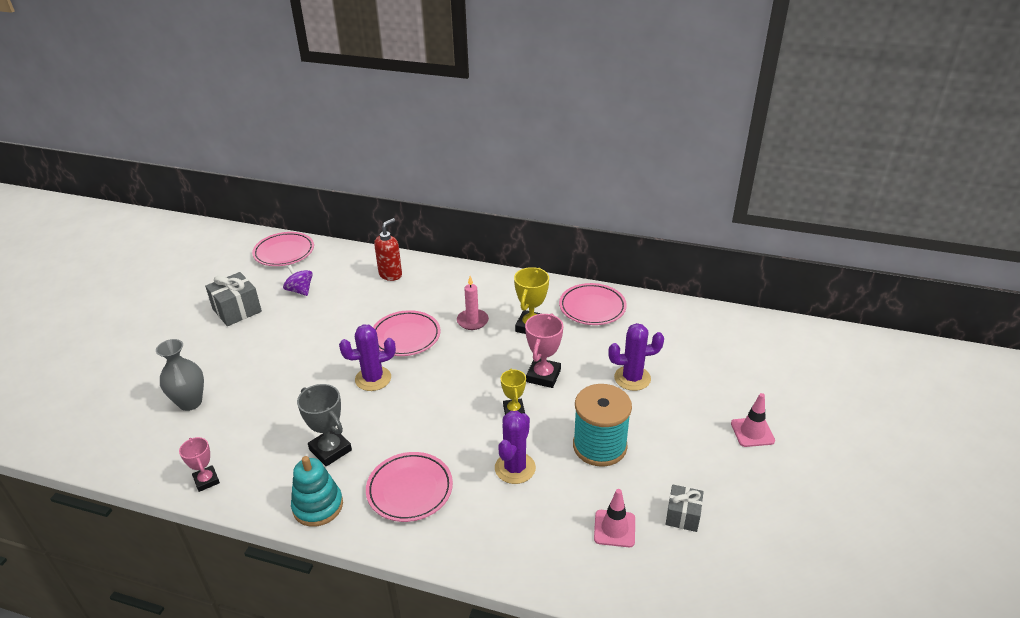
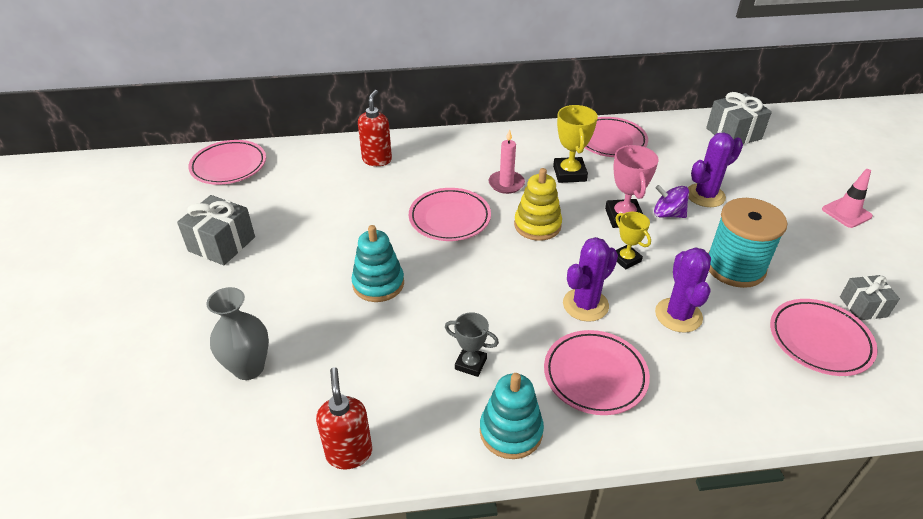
camera: 25 degrees left, 5 degrees up
pink trophy [179,437,220,492] -> red soap dispenser [316,367,372,469]
purple spinning top [283,265,313,296] -> purple spinning top moved to [654,185,689,218]
grey trophy [297,384,352,466] -> grey trophy [445,312,499,377], size x0.65
purple cactus [339,324,396,391] -> purple cactus moved to [563,237,618,322]
pink traffic cone [594,489,635,547] -> pink plate [770,299,878,376]
none -> turquoise stacking toy [351,225,404,302]
none -> yellow stacking toy [514,168,562,241]
none -> grey gift [706,92,772,144]

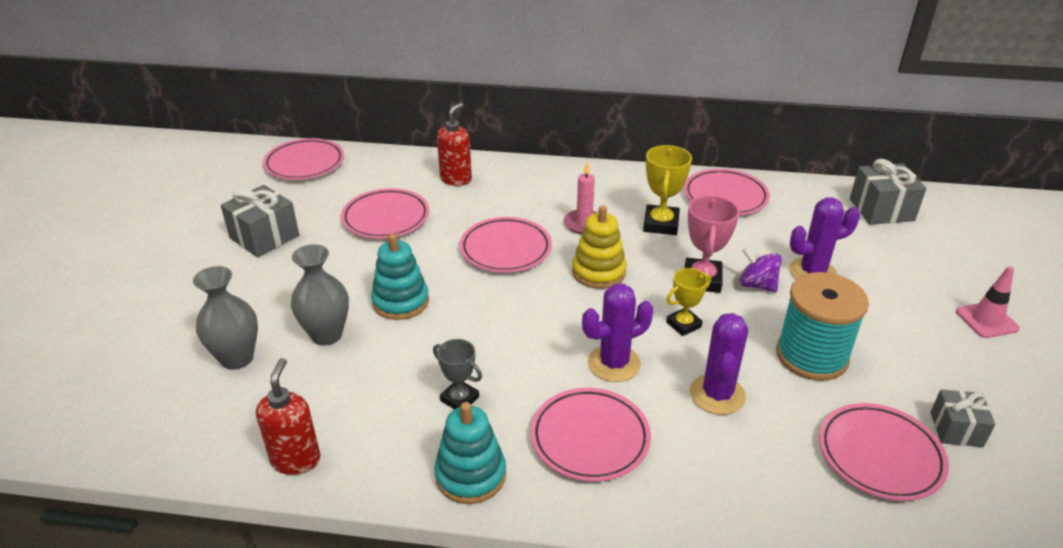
camera: 15 degrees right, 5 degrees down
yellow trophy [616,212,651,269] -> yellow trophy turned 75 degrees clockwise [666,268,711,336]
none -> grey vase [291,244,349,346]
none -> pink plate [341,188,429,239]

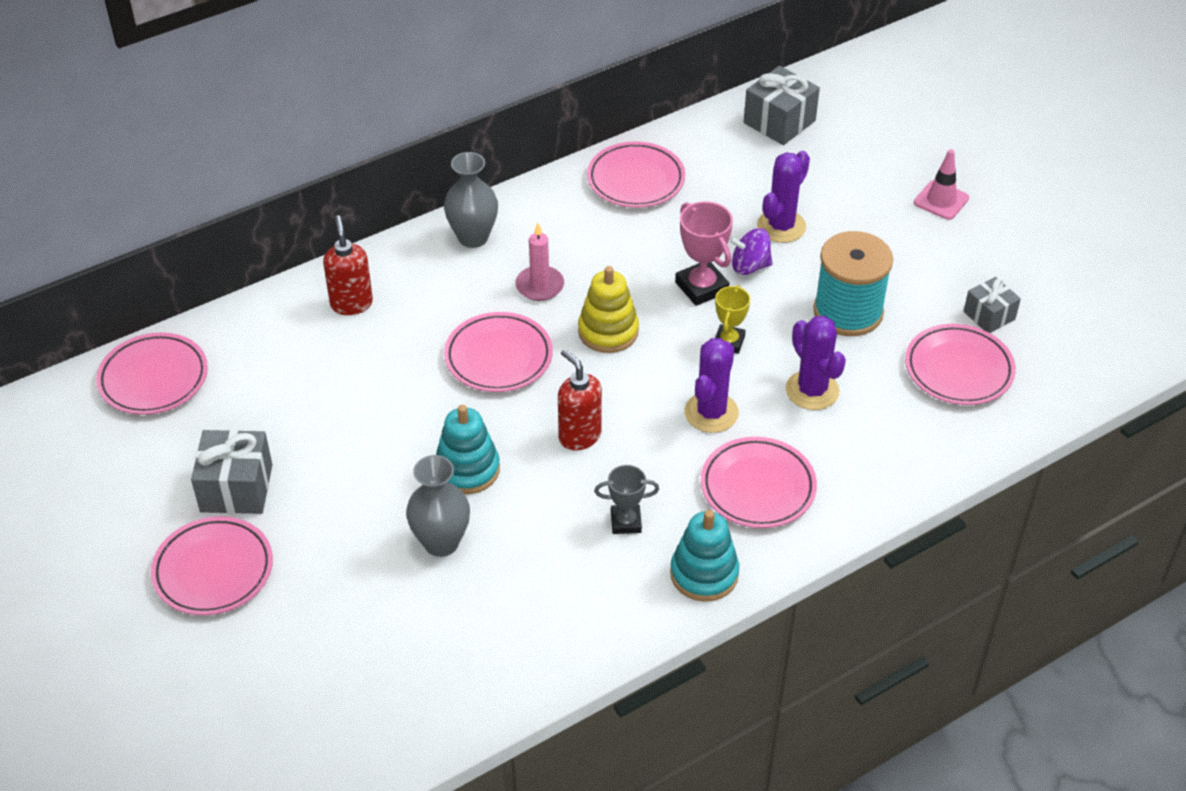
camera: 40 degrees left, 10 degrees up
grey vase [193,266,258,370] -> grey vase moved to [444,152,498,248]
red soap dispenser [256,358,320,475] -> red soap dispenser moved to [558,349,602,450]
pink plate [341,188,429,239] -> pink plate moved to [151,516,273,615]
yellow trophy [643,145,692,235] -> none

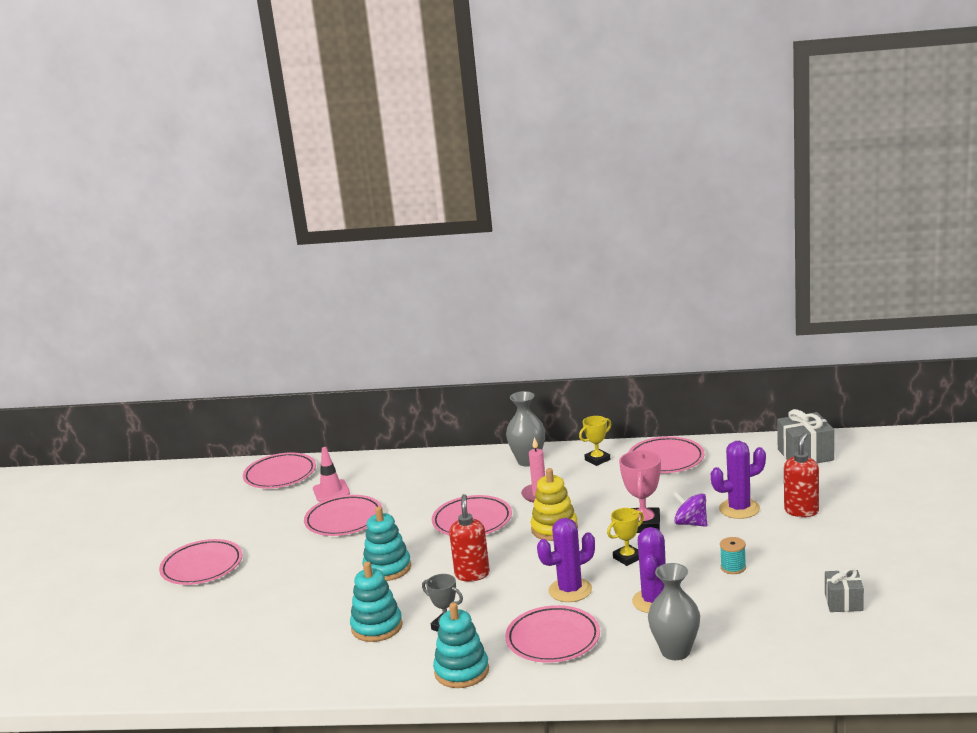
camera: 40 degrees right, 25 degrees down
grey gift [191,430,272,514] -> none
red soap dispenser [323,215,373,315] -> red soap dispenser moved to [784,433,819,517]
grey vase [406,455,470,557] -> grey vase moved to [648,563,700,660]
turquoise spool [813,231,893,336] -> turquoise spool [720,537,746,574], size x0.43
pink plate [905,324,1016,405] -> pink plate moved to [304,495,383,536]
pink traffic cone [914,149,969,220] -> pink traffic cone moved to [313,447,350,502]
none -> turquoise stacking toy [350,561,403,642]
none -> yellow trophy [579,416,611,466]

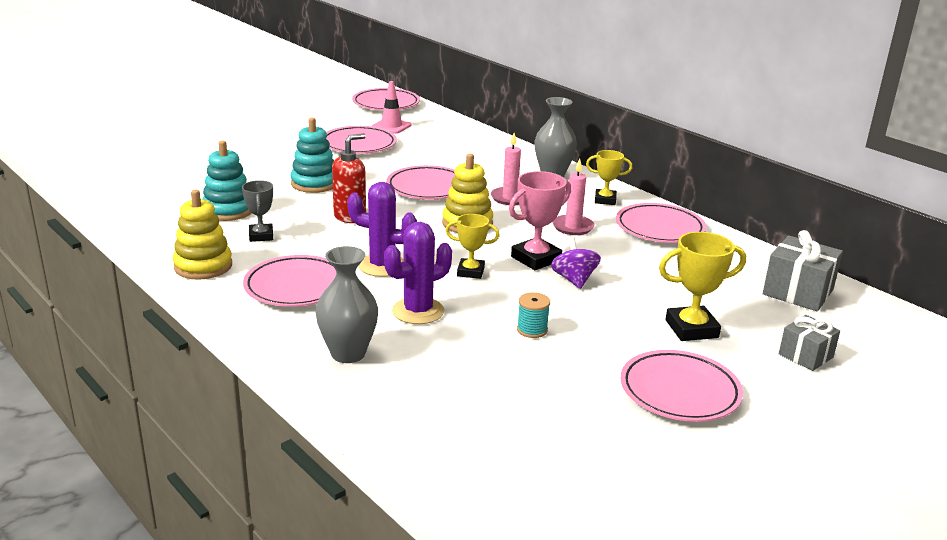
camera: 40 degrees right, 5 degrees up
pink plate [159,539,243,585] -> pink plate moved to [620,350,743,422]
turquoise stacking toy [433,603,489,688] -> yellow stacking toy [173,190,232,280]
purple cactus [711,441,766,519] -> none
red soap dispenser [784,433,819,517] -> yellow trophy [659,232,746,341]
grey gift [825,568,864,612] -> grey gift moved to [779,315,840,371]
none -> pink candle [552,158,595,235]

